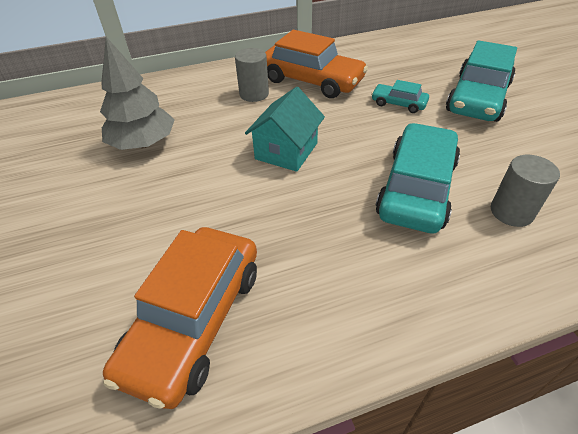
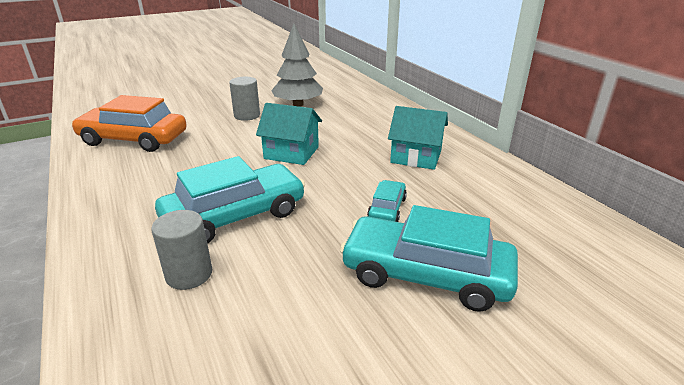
camera: 80 degrees right, 15 degrees down
grey cylinder [235,48,269,102] -> grey cylinder moved to [229,77,260,121]
orange car [265,30,368,98] -> turquoise house [388,106,448,170]
turquoise car [375,123,460,234] -> turquoise car turned 45 degrees counterclockwise [155,156,305,244]

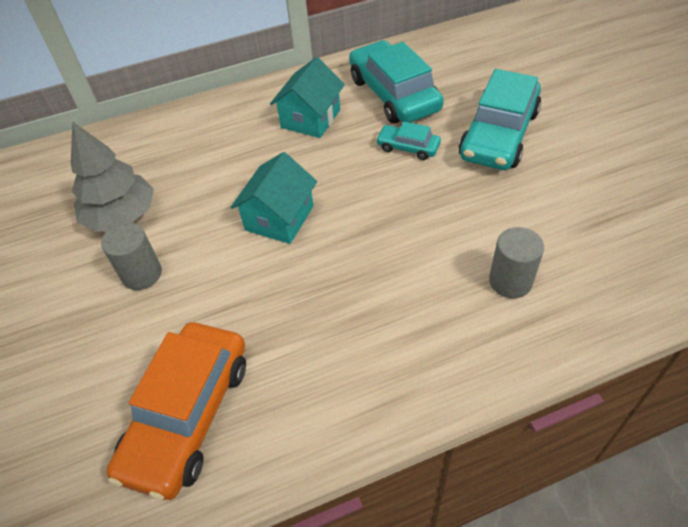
camera: 80 degrees left, 20 degrees up
turquoise car [155,156,305,244] -> turquoise car moved to [349,40,444,124]

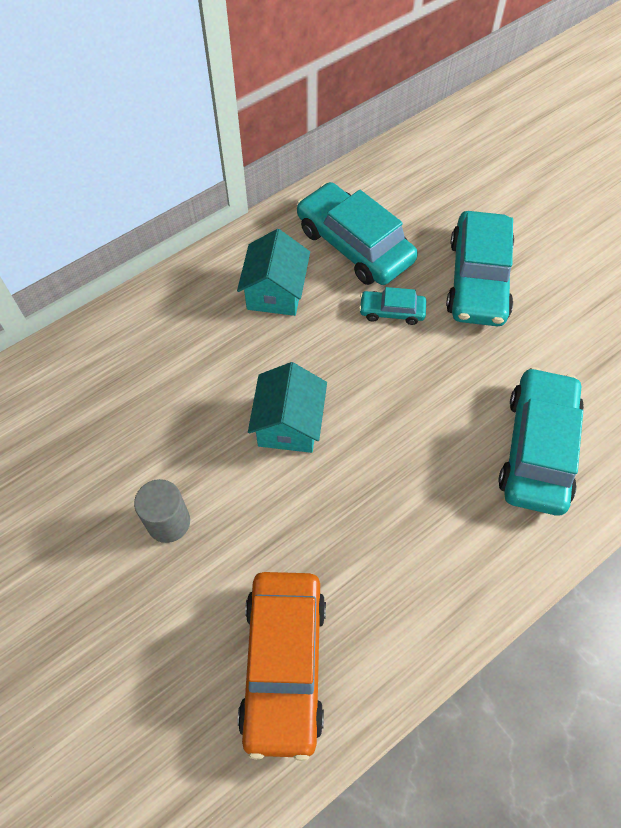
camera: 20 degrees left, 10 degrees up
grey tree [71,122,154,232] -> none
grey cylinder [489,227,544,298] -> turquoise car [498,367,584,515]

